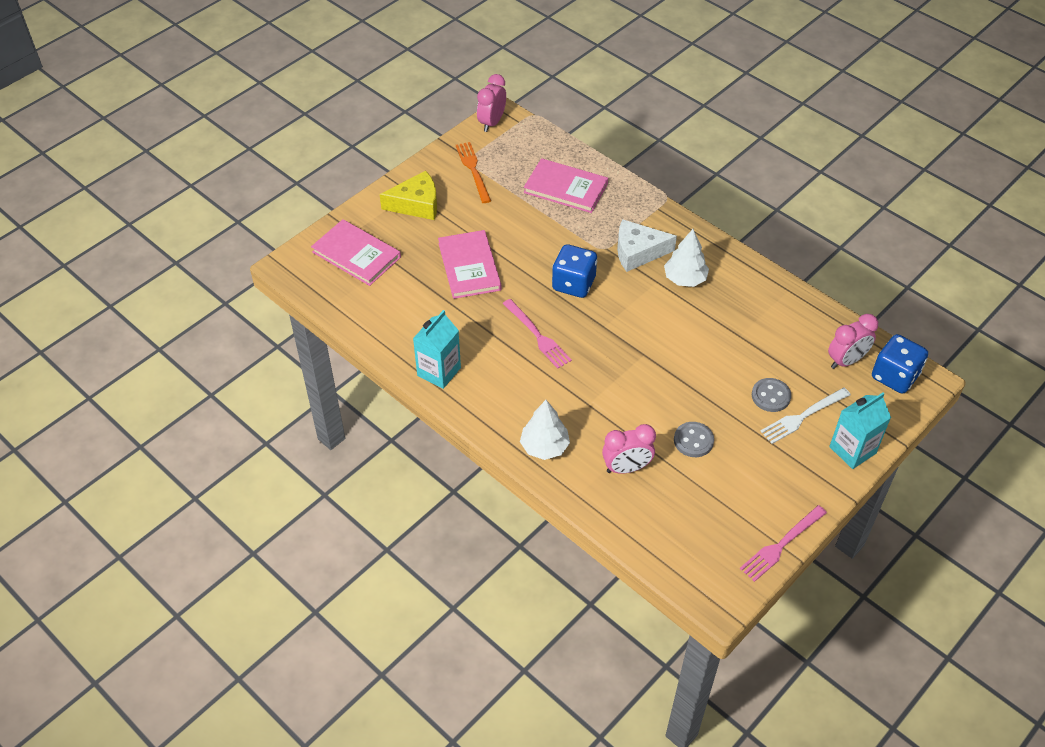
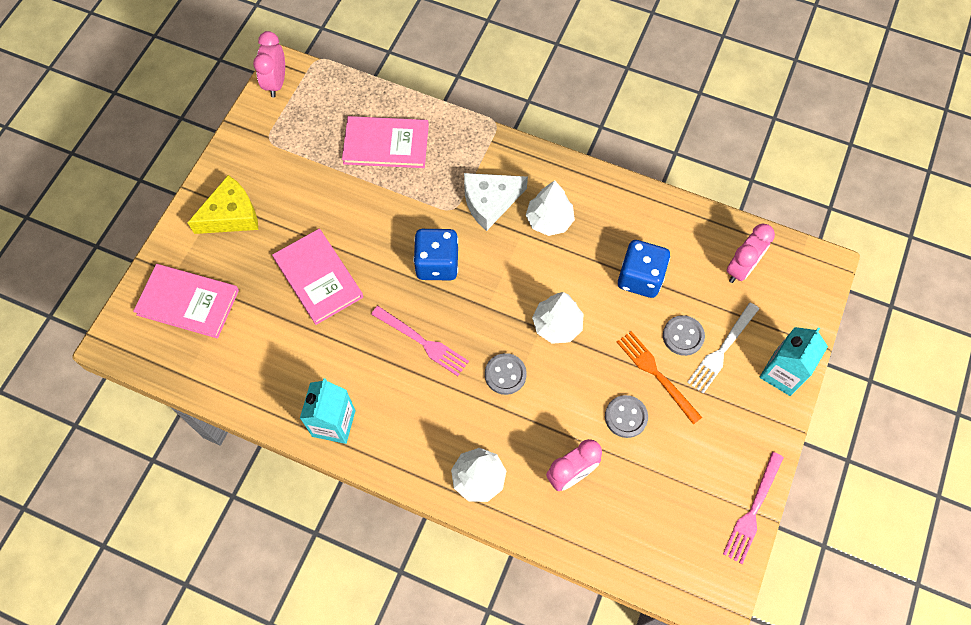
camera: 20 degrees left, 15 degrees up
orange fork [456,142,491,203] -> orange fork moved to [617,331,702,424]
blue dice [872,334,928,394] -> blue dice moved to [618,240,670,298]
none -> grey button [485,353,527,395]
none -> white tree [532,292,583,344]

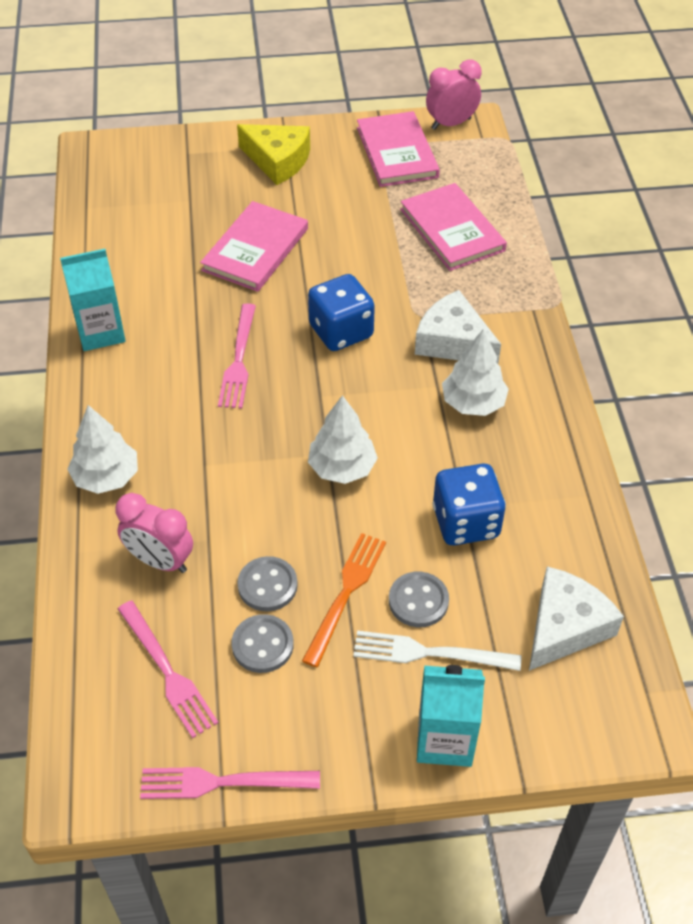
camera: 60 degrees right, 15 degrees down
pink book [133,264,239,339] -> pink book moved to [357,111,440,187]
grey button [485,353,527,395] -> grey button moved to [231,614,294,673]
pink clock [727,224,775,283] -> white cheese [529,566,624,671]
none -> pink fork [118,601,218,738]

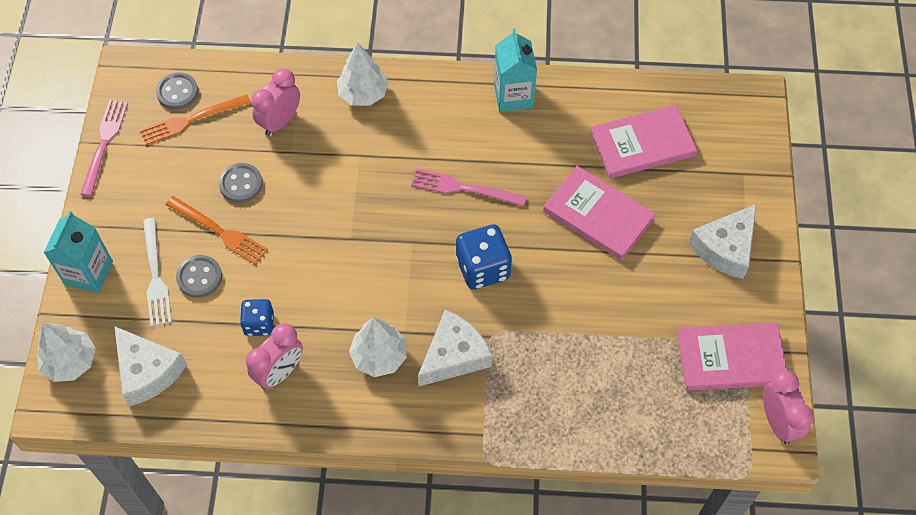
camera: 100 degrees right, 10 degrees up
pink fork [118,601,218,738] -> orange fork [140,95,251,145]
grey button [231,614,294,673] -> grey button moved to [156,72,198,110]
yellow cheese [237,124,310,185] -> white cheese [688,204,756,279]
white tree [308,395,378,484] -> white tree moved to [37,323,96,382]
white fork [353,631,521,671] -> white fork turned 150 degrees clockwise [143,218,172,326]
pink book [400,183,507,271] -> pink book moved to [590,105,697,179]
blue dice [432,464,506,545] -> blue dice [240,299,274,336], size x0.62
none -> pink clock [246,323,303,390]

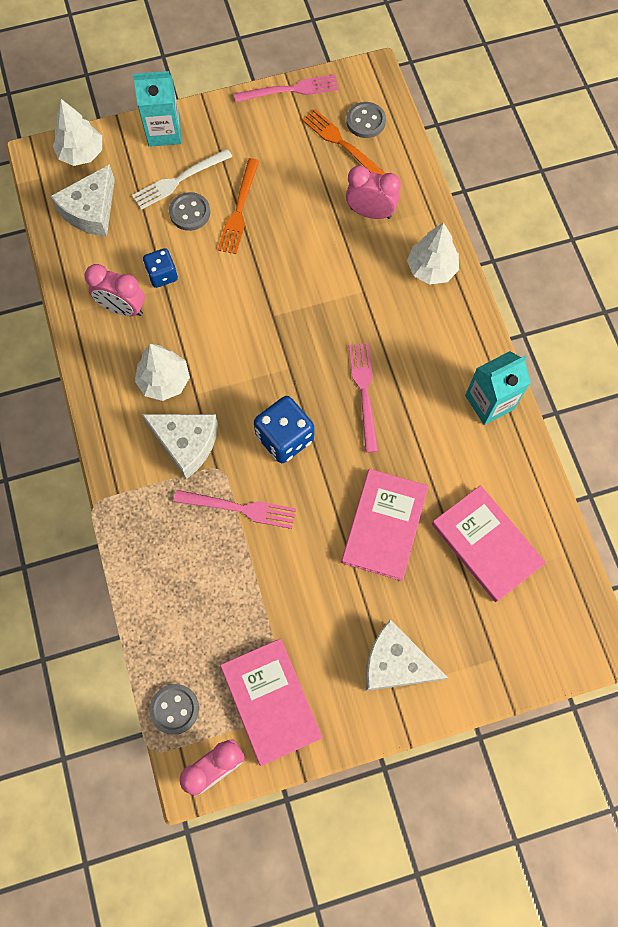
camera: 70 degrees right, 10 degrees up
grey button [219,163,263,203] -> grey button moved to [149,684,199,735]
none -> pink fork [174,490,296,529]

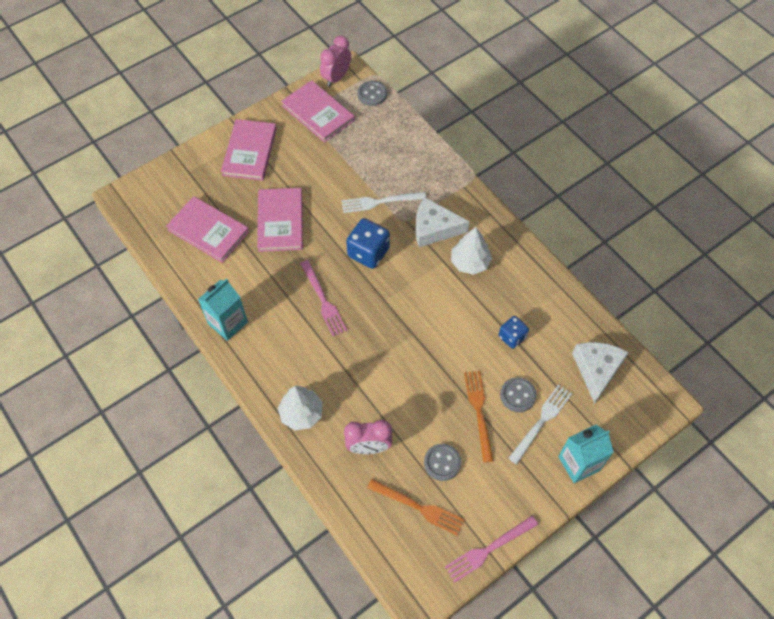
camera: 160 degrees right, 10 degrees down
white tree [53,99,102,166] -> none
pink clock [85,264,145,316] -> none
pink fork [174,490,296,529] -> white fork [341,192,427,213]
grey button [346,102,386,138] -> grey button moved to [424,444,461,481]
white cheese [365,620,448,691] -> pink book [221,119,277,181]

